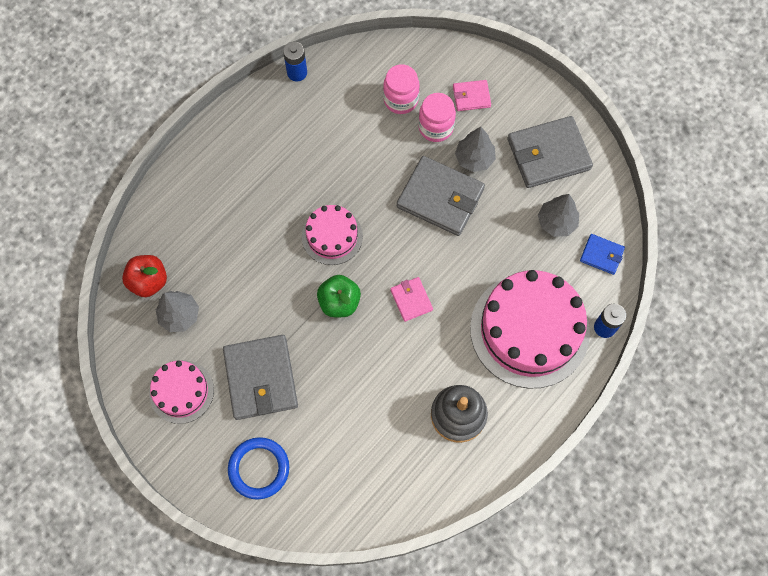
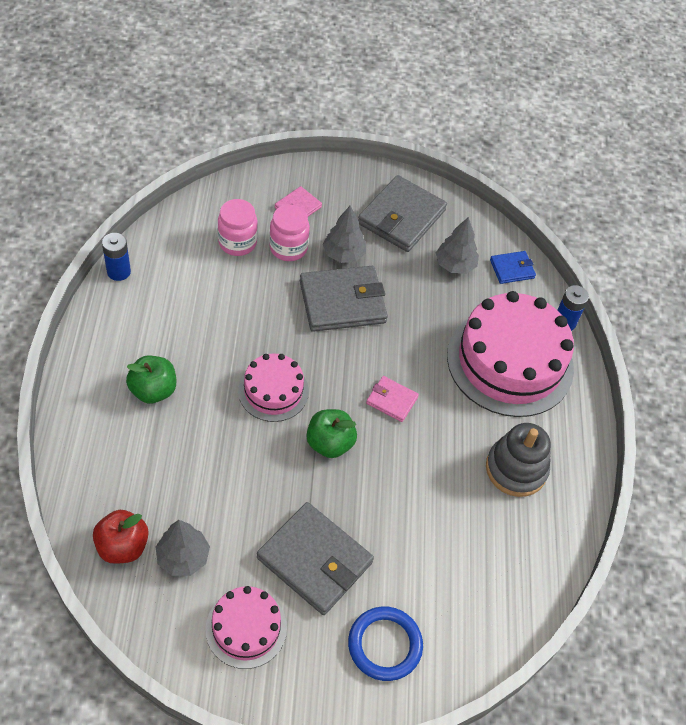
camera: 45 degrees left, 15 degrees down
none -> green apple [126,356,176,404]

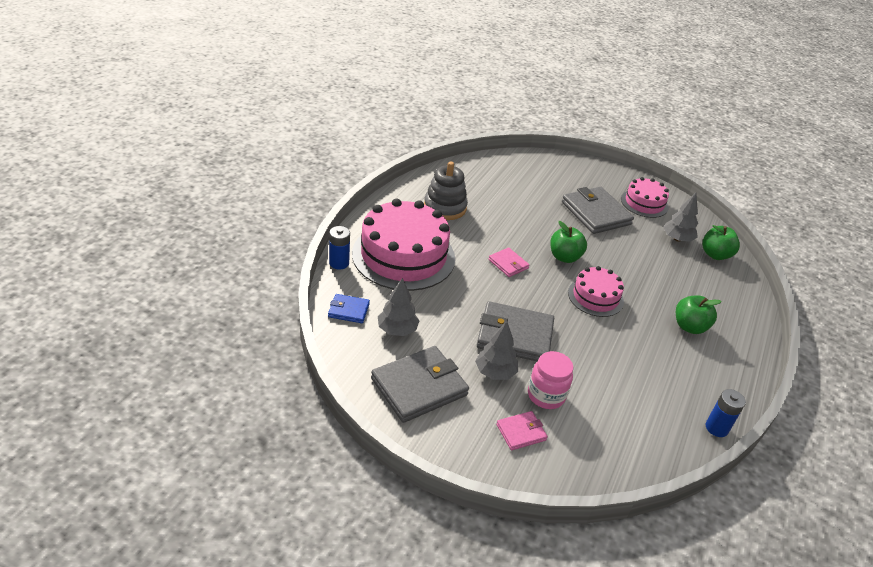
camera: 155 degrees left, 15 degrees down
red apple [93,510,149,564] -> green apple [702,225,740,260]
pink jar [218,199,258,256] -> none
blue ring [348,606,423,681] -> none

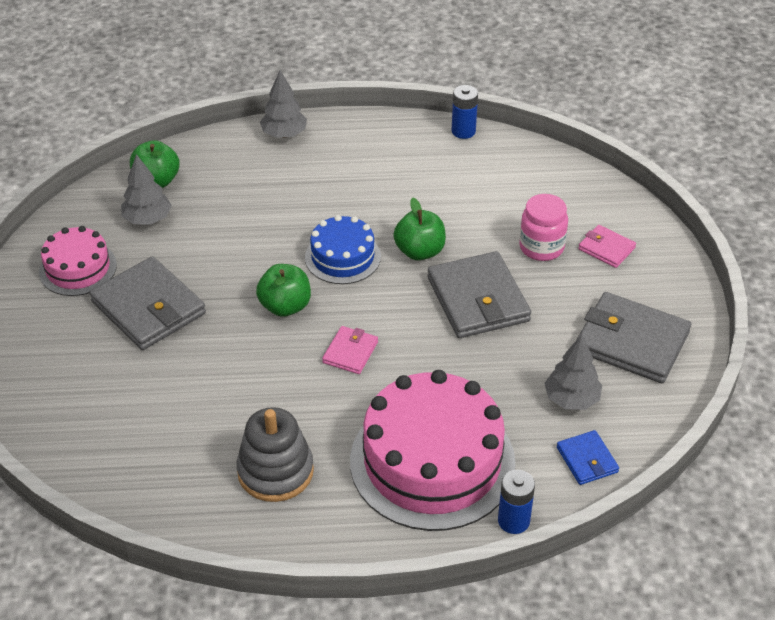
camera: 115 degrees left, 5 degrees up
grey tree [475,322,518,380] -> grey tree moved to [260,70,307,138]
grey wallet [562,187,634,234] -> grey wallet turned 75 degrees counterclockwise [90,256,206,350]
pink cake [568,266,624,317] -> blue cake [305,215,381,284]
green apple [676,296,722,334] -> green apple moved to [393,198,446,260]

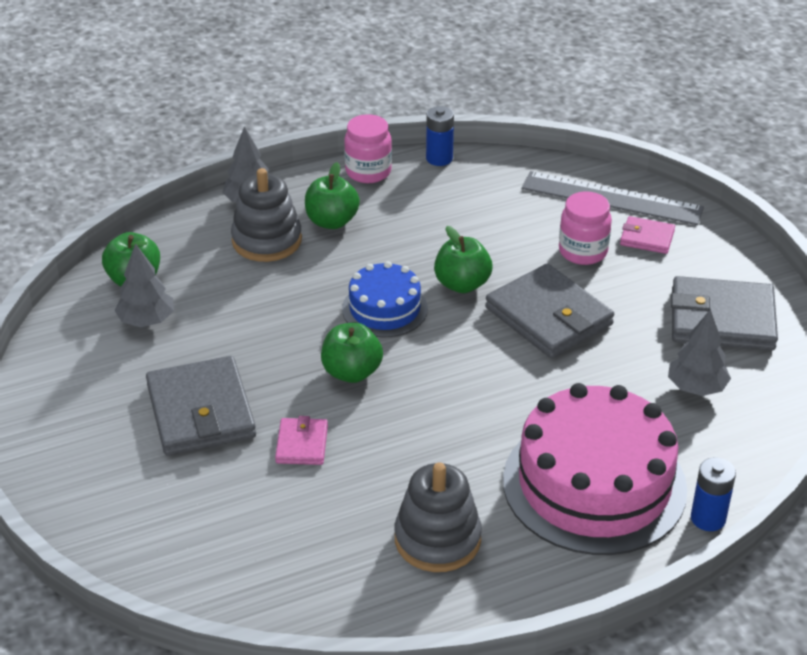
camera: 20 degrees left, 5 degrees down
pink cake [39,226,117,296] -> none
grey wallet [90,256,206,350] -> grey wallet turned 45 degrees clockwise [146,356,256,456]
pink wallet [322,326,378,374] -> pink wallet moved to [275,416,328,465]
blue wallet [557,430,619,485] -> none
none -> grey stacking toy [231,168,302,262]
none -> green apple [305,162,360,229]
none -> pink jar [344,114,392,183]
none -> grey ruler [522,171,704,225]

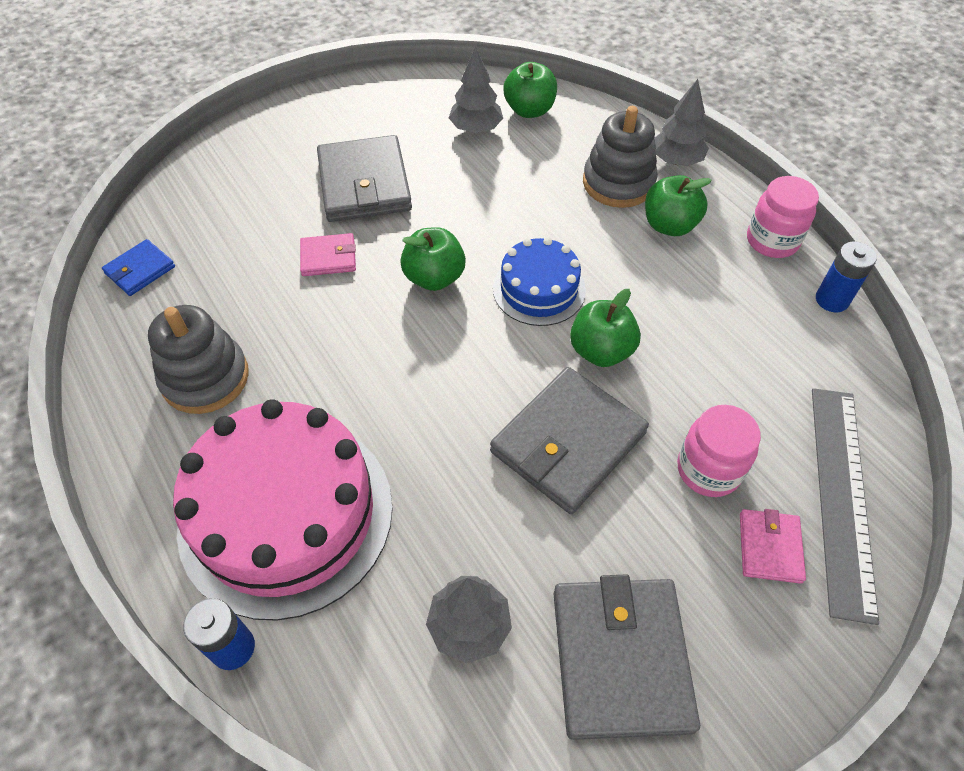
camera: 80 degrees right, 15 degrees up
grey wallet [146,356,256,456] -> grey wallet turned 75 degrees counterclockwise [317,135,412,222]
none -> blue wallet [102,239,175,296]

